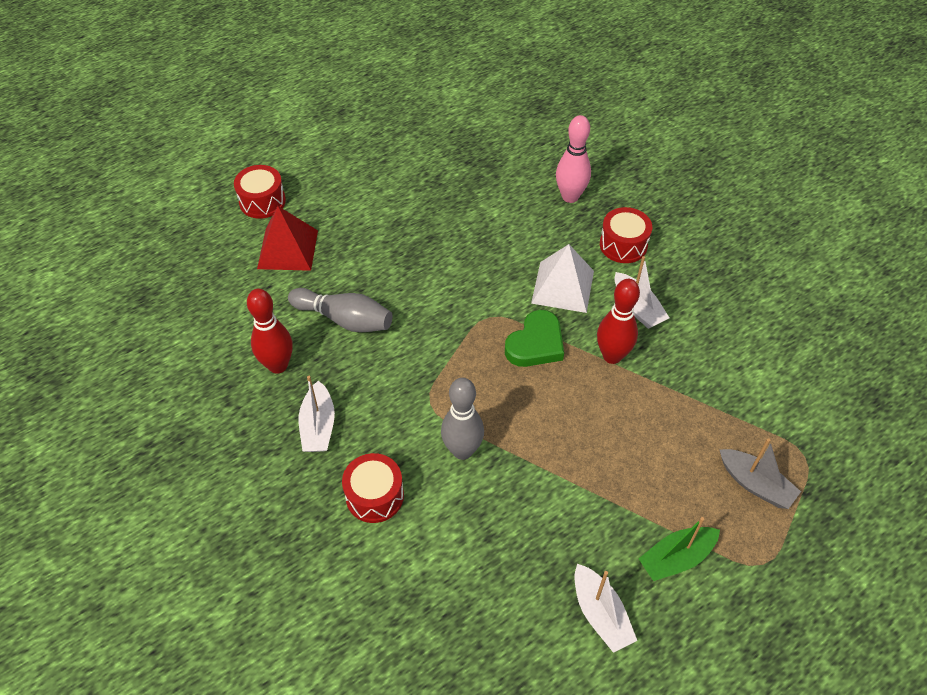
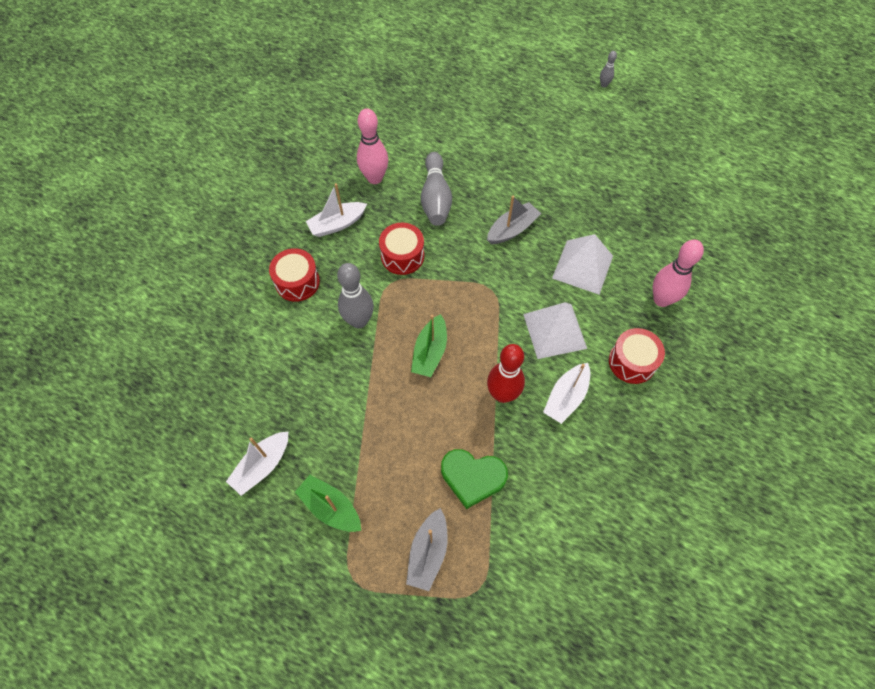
camera: 65 degrees right, 10 degrees up
red drum [234,165,286,219] -> red drum moved to [379,223,424,275]
red bowling pin [247,289,293,374] -> pink bowling pin [357,108,388,184]
red pyramid [257,206,318,271] -> none
green heart [505,310,564,367] -> green heart moved to [441,449,508,509]
none -> green boat [411,314,447,377]
none -> grey boat [487,196,541,244]
none -> white pyramid [552,234,613,295]
none -> grey bowling pin [600,51,617,88]

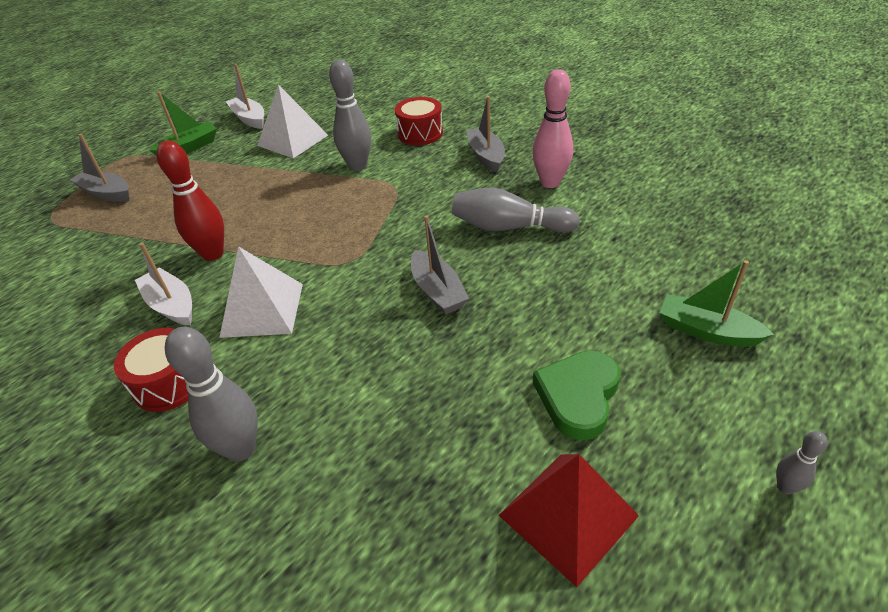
camera: 105 degrees right, 20 degrees down
white boat [306,183,367,237] -> grey boat [466,96,505,172]
red drum [379,223,424,275] -> none
green boat [411,314,447,377] -> green boat moved to [660,260,774,347]
green heart [441,449,508,509] -> green heart moved to [533,350,620,441]
white pyramid [552,234,613,295] -> white pyramid moved to [257,85,328,158]
pink bowling pin [653,240,704,307] -> grey bowling pin [165,327,258,462]
none -> red pyramid [499,454,639,587]

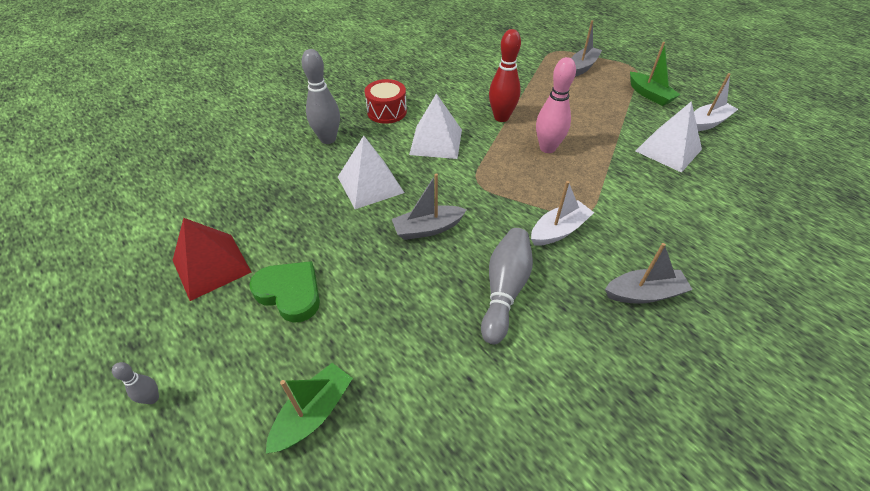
camera: 95 degrees right, 5 degrees up
white boat [135,243,192,326] -> white boat moved to [531,181,594,246]
grey bowling pin [329,60,371,171] -> none
red drum [395,97,443,145] -> none
pink bowling pin [532,69,573,188] -> pink bowling pin moved to [536,57,576,153]
none -> white pyramid [338,136,404,209]

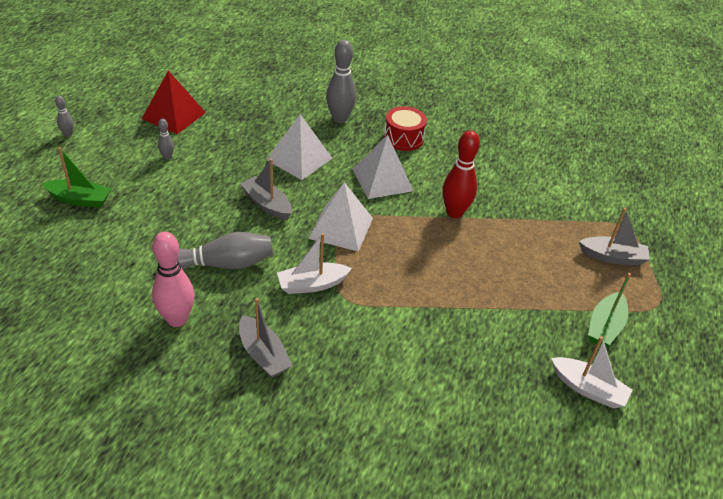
camera: 60 degrees right, 5 degrees down
green heart [249,261,320,322] -> grey bowling pin [158,119,174,160]
white boat [531,181,594,246] -> white boat turned 135 degrees clockwise [277,233,352,294]
pink bowling pin [536,57,576,153] -> pink bowling pin moved to [152,232,194,327]
white pyramid [636,101,702,173] -> white pyramid moved to [308,182,373,252]

